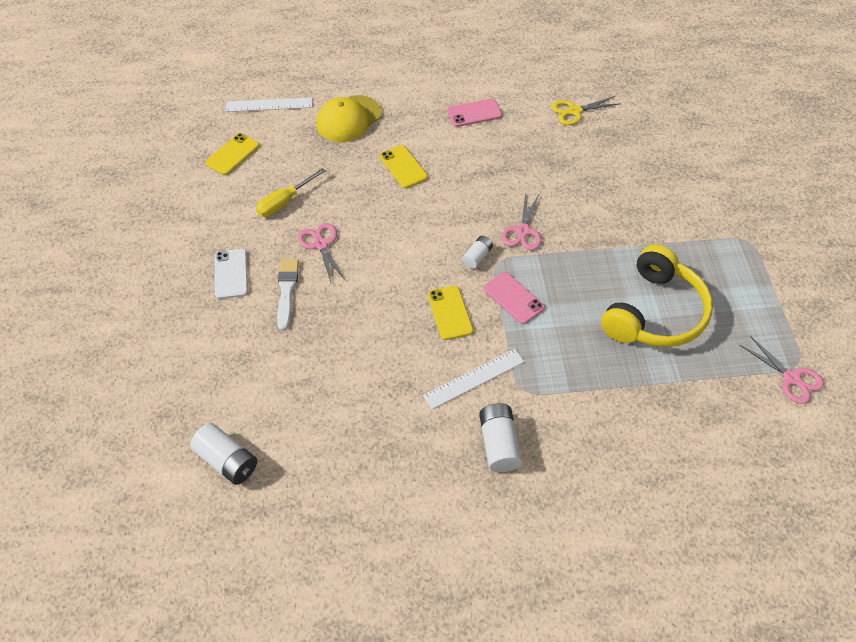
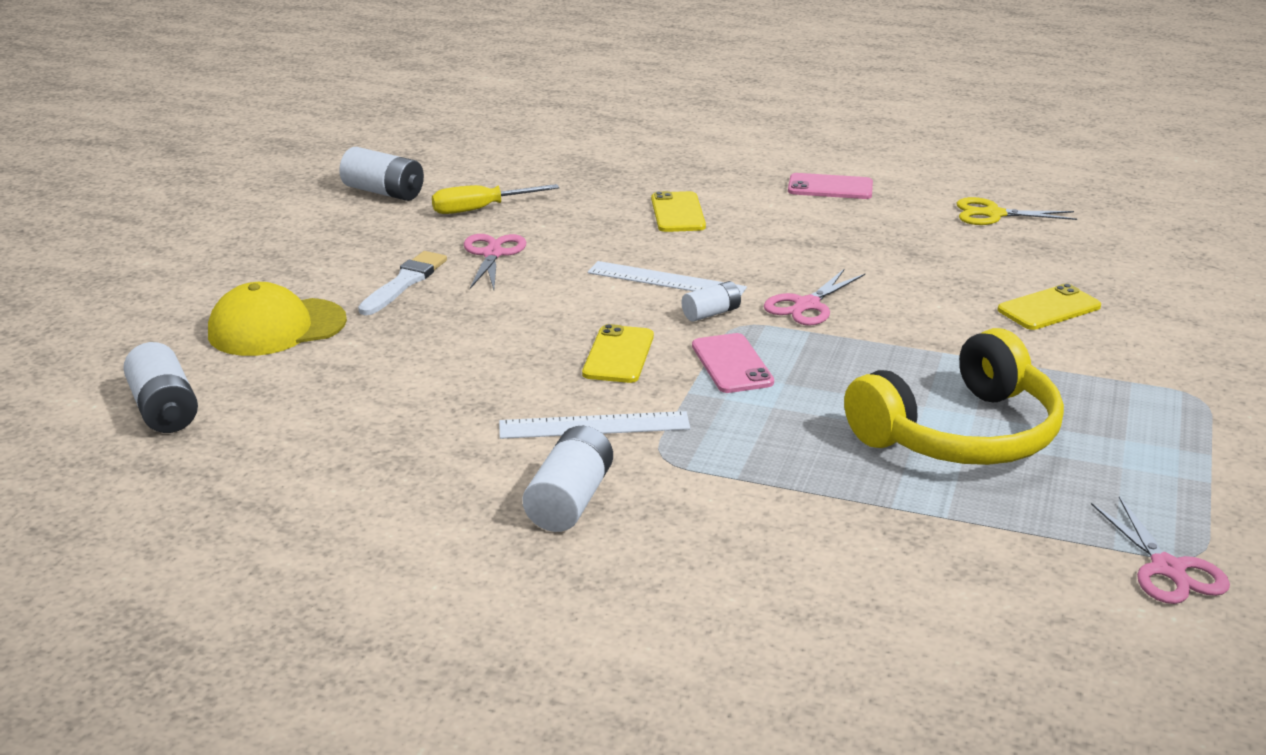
camera: 25 degrees right, 25 degrees down
yellow phone [206,133,260,175] -> yellow phone moved to [998,284,1101,330]
white phone [215,249,248,299] -> none
white ruler [226,97,313,112] -> white ruler moved to [588,261,747,295]
yellow cap [316,95,382,142] -> yellow cap moved to [208,282,347,356]
none -> white battery [339,147,424,201]

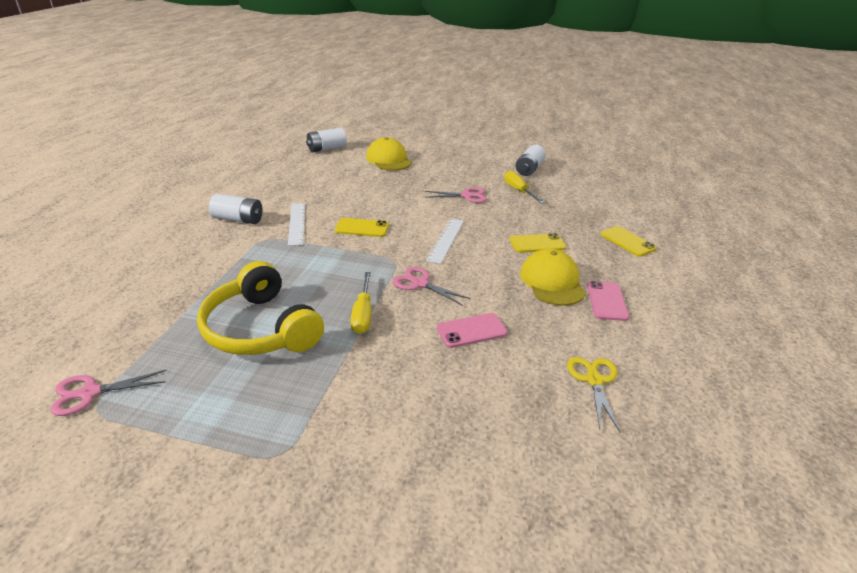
camera: 85 degrees right, 5 degrees up
white brush [358,251,447,315] -> none
white battery [682,281,741,322] -> none
pink phone [692,333,774,393] -> pink phone moved to [437,313,508,348]
yellow phone [998,284,1101,330] -> yellow phone moved to [600,226,657,257]
none -> yellow screwdriver [351,272,371,334]
none -> yellow cap [520,249,586,306]

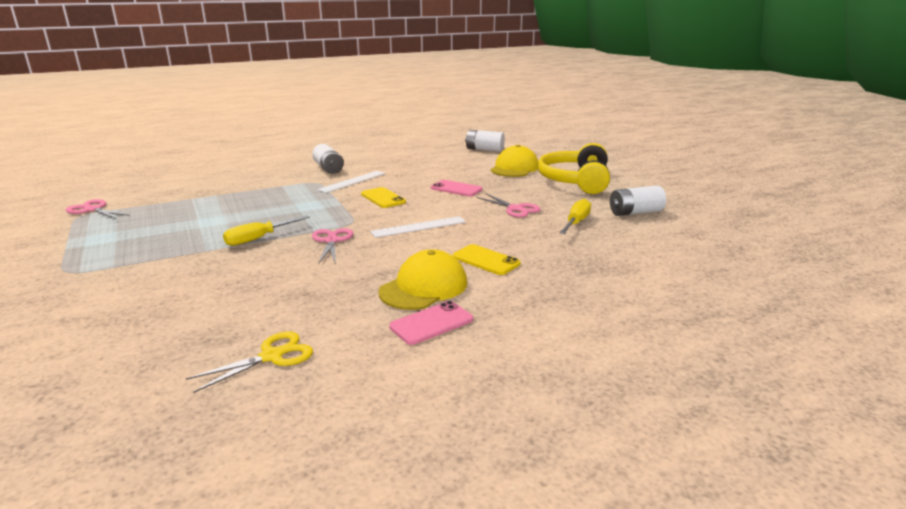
camera: 50 degrees right, 10 degrees down
yellow headphones [197,261,324,355] -> yellow headphones moved to [538,143,610,194]
pink phone [437,313,508,348] -> pink phone moved to [431,180,482,196]
yellow phone [600,226,657,257] -> none

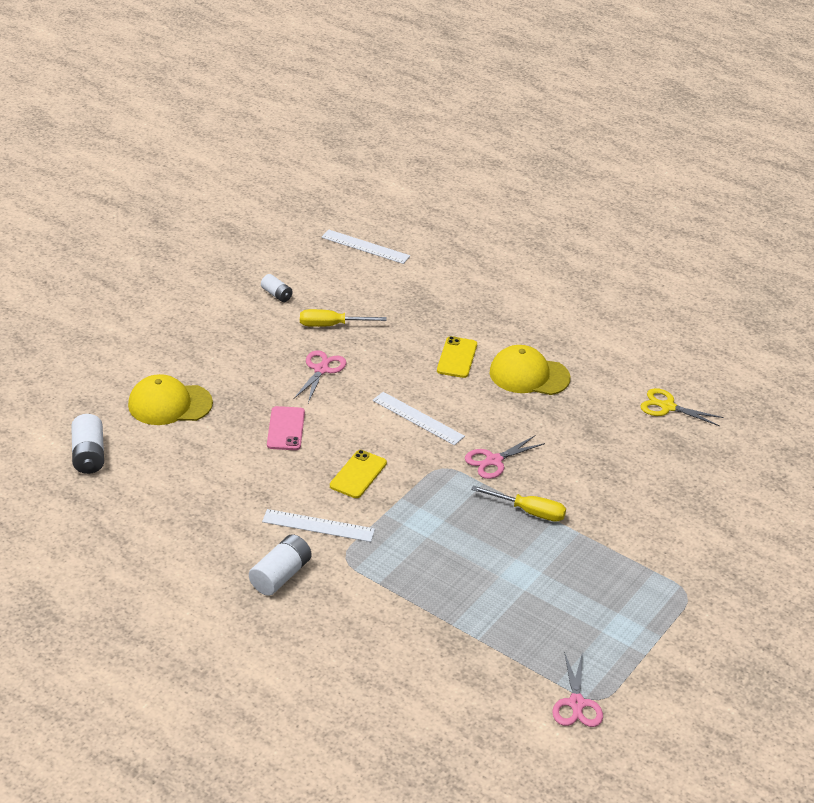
camera: 120 degrees left, 15 degrees up
pink phone [389,301,473,345] -> none
yellow headphones [538,143,610,194] -> none
white battery [610,186,666,216] -> white battery [261,274,293,302], size x0.60
none -> white ruler [321,229,410,264]

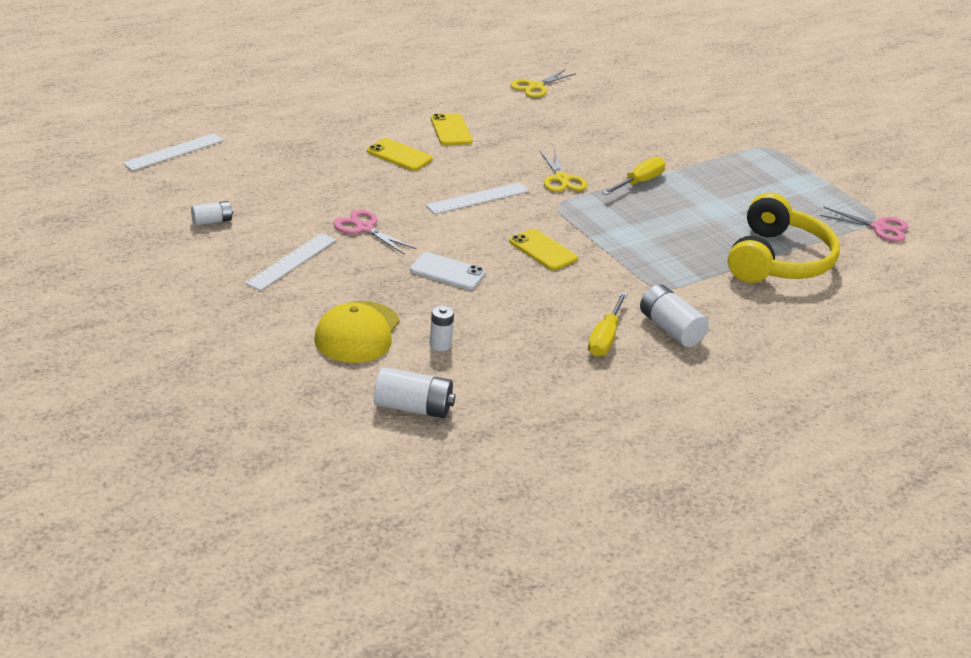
camera: 70 degrees left, 5 degrees down
white ruler [262,509,375,542] -> white ruler moved to [245,233,336,291]
pink phone [267,406,305,450] -> white phone [410,252,486,290]
yellow screwdriver [300,309,387,327] -> yellow screwdriver moved to [588,292,628,357]
pink scissors [465,436,545,479] -> yellow scissors [540,151,587,192]
yellow cap [490,345,570,395] -> yellow phone [431,113,472,145]
none -> white battery [430,305,454,351]
none -> yellow headphones [728,192,840,283]

